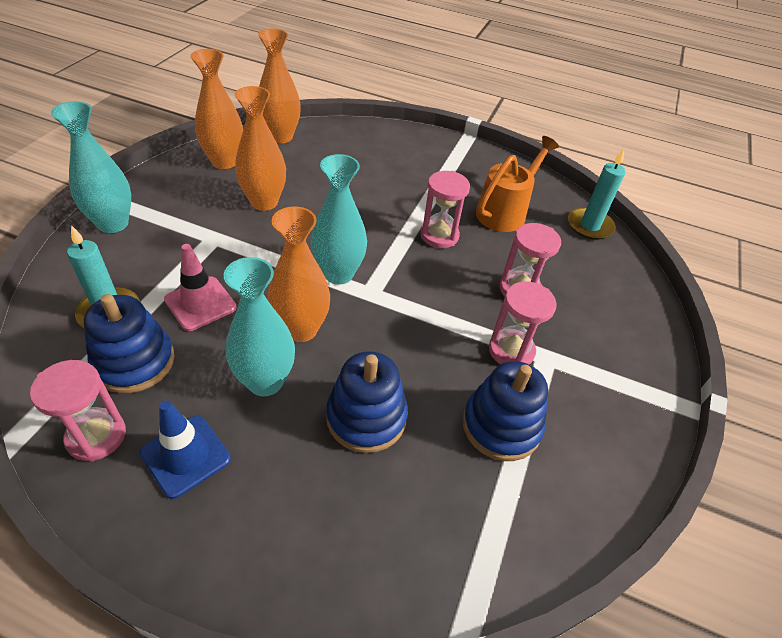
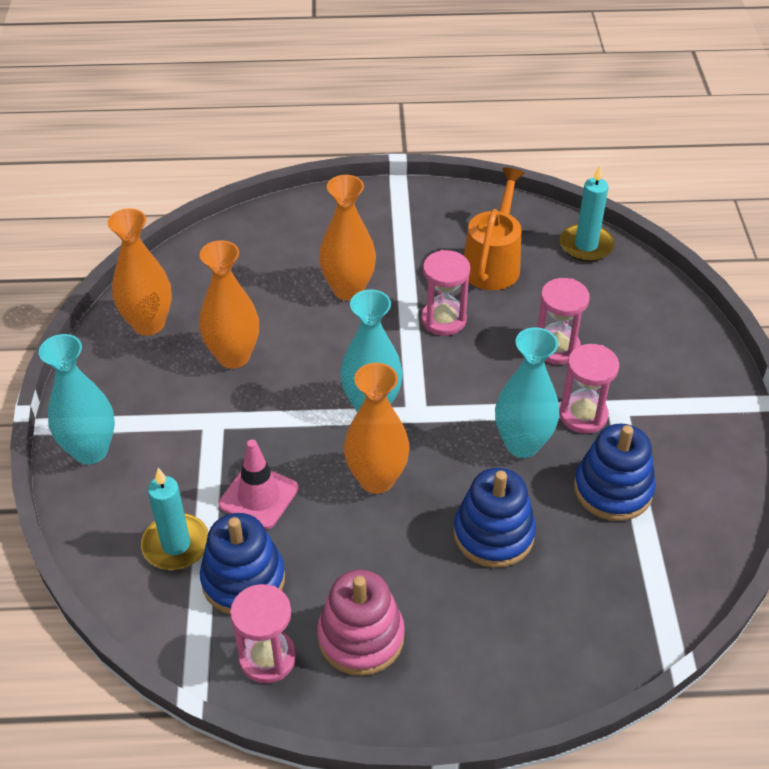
camera: 20 degrees left, 0 degrees up
blue traffic cone [140,400,231,499] -> pink stacking toy [317,570,405,676]
turquoise vase [224,257,295,396] -> turquoise vase moved to [495,327,559,458]
orange vase [258,28,301,143] -> orange vase moved to [319,175,376,301]

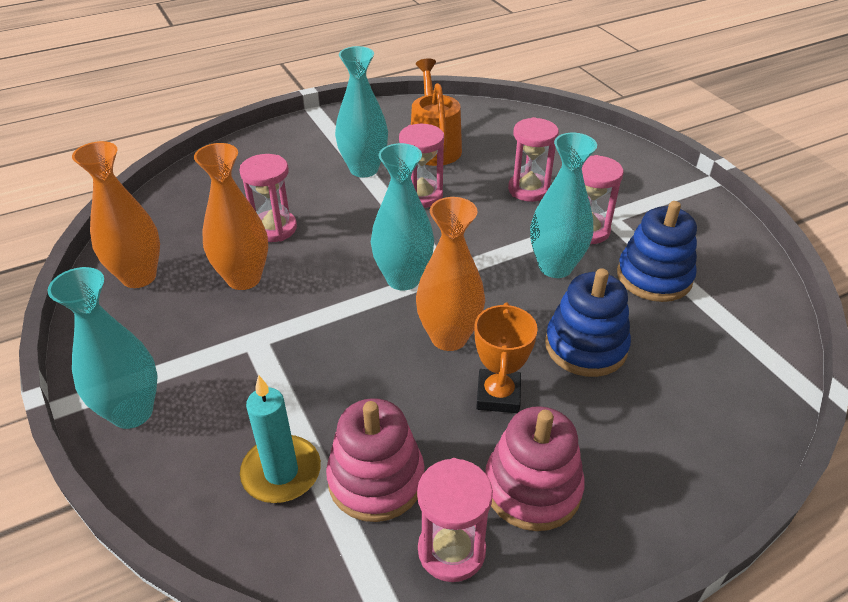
camera: 25 degrees left, 5 degrees down
blue stacking toy [200,513,285,614] -> pink stacking toy [326,398,425,522]
pink traffic cone [219,439,299,529] -> none
orange vase [319,175,376,301] -> none
turquoise candle [560,165,614,262] -> none
none -> pink hourglass [239,154,297,242]
none -> turquoise vase [335,46,388,178]
none -> orange trophy [474,303,538,413]

